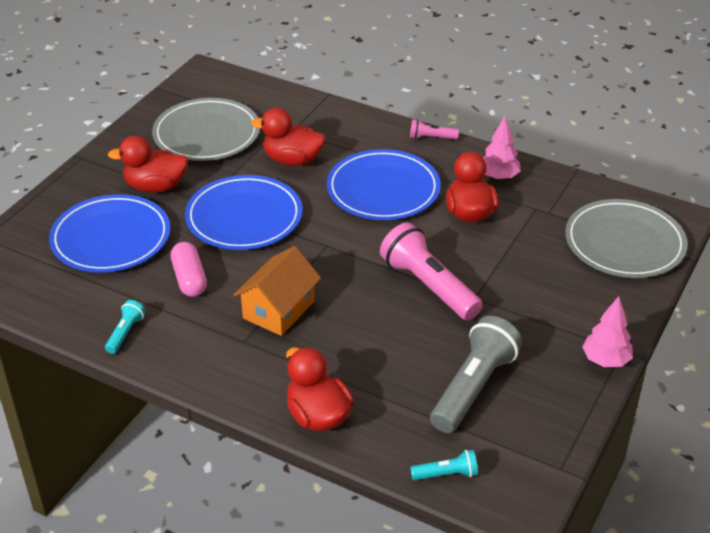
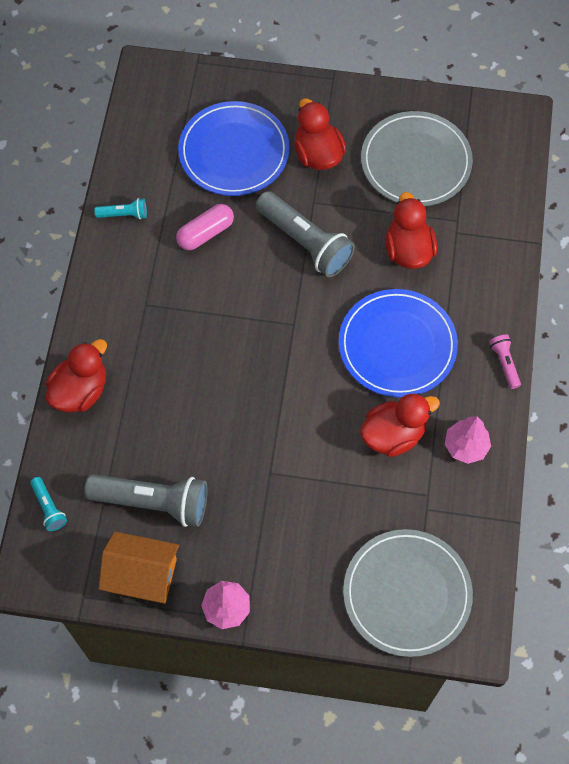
camera: 70 degrees right, 25 degrees up
blue plate [185,175,302,250] -> grey flashlight [256,191,355,277]
orange house [234,246,321,336] -> orange house moved to [99,532,179,604]
pink flashlight [380,222,483,320] -> none

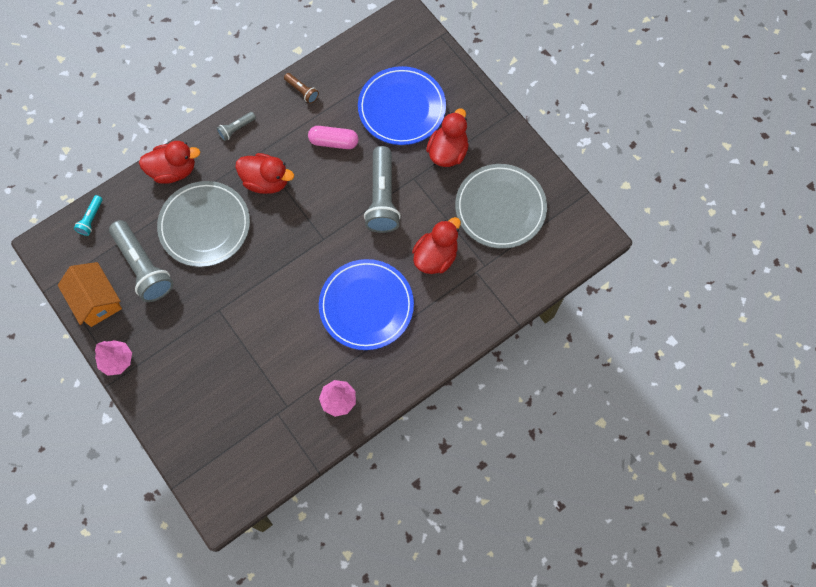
camera: 45 degrees right, 5 degrees up
turquoise flashlight [94,198,147,219] -> brown flashlight [284,73,319,104]
grey plate [343,529,473,657] -> grey plate moved to [157,181,250,267]
red duck [360,393,440,457] -> red duck moved to [235,153,294,194]
pink flashlight [489,334,521,389] -> none
none -> grey flashlight [216,112,256,141]

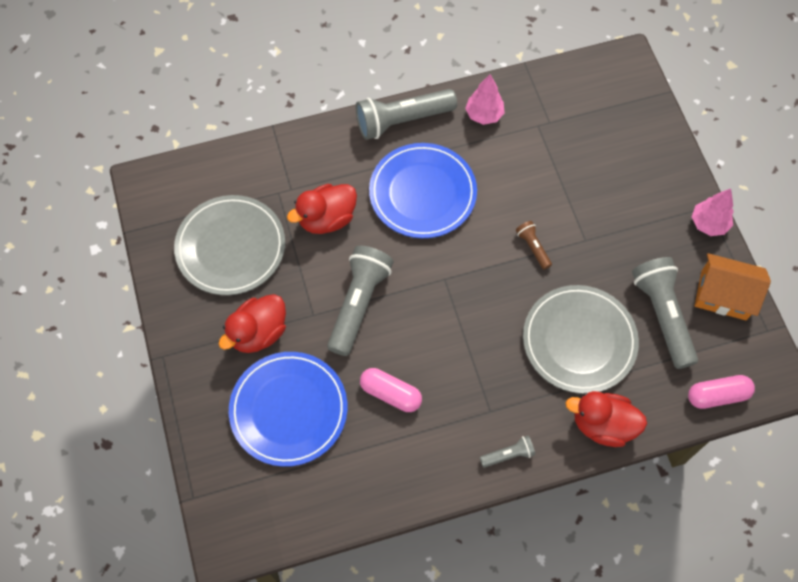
camera: 160 degrees left, 5 degrees down
orange house [58,262,122,327] -> orange house turned 60 degrees counterclockwise [695,253,771,320]
turquoise flashlight [74,195,103,236] -> pink capsule [688,375,755,409]
red duck [235,153,294,194] -> none
brown flashlight [284,73,319,104] -> brown flashlight moved to [516,221,552,270]
none -> grey flashlight [356,89,457,140]

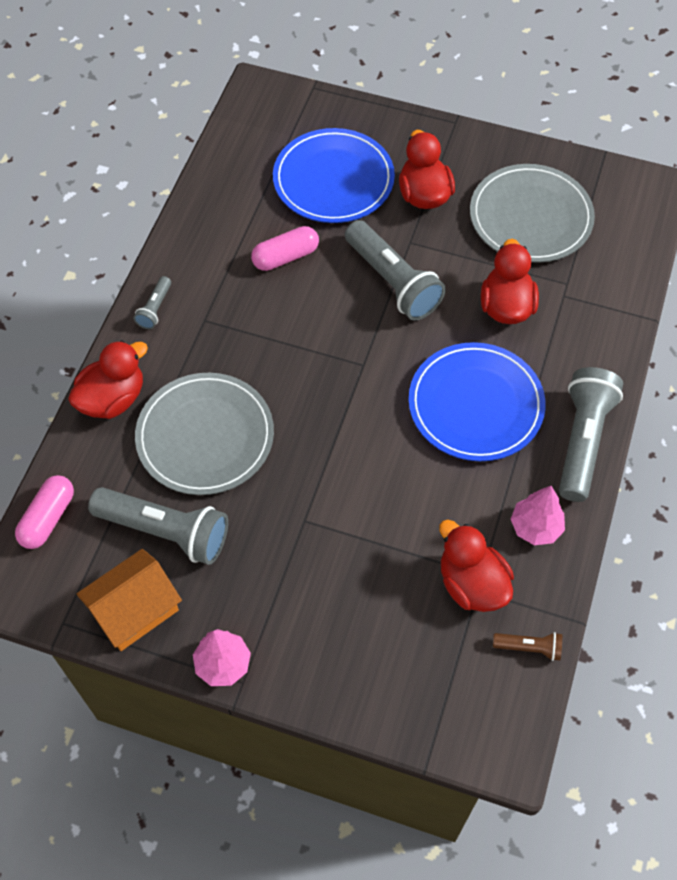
camera: 125 degrees right, 5 degrees down
brown flashlight [516,221,552,270] -> brown flashlight moved to [493,632,562,661]
none -> red duck [439,519,514,612]

